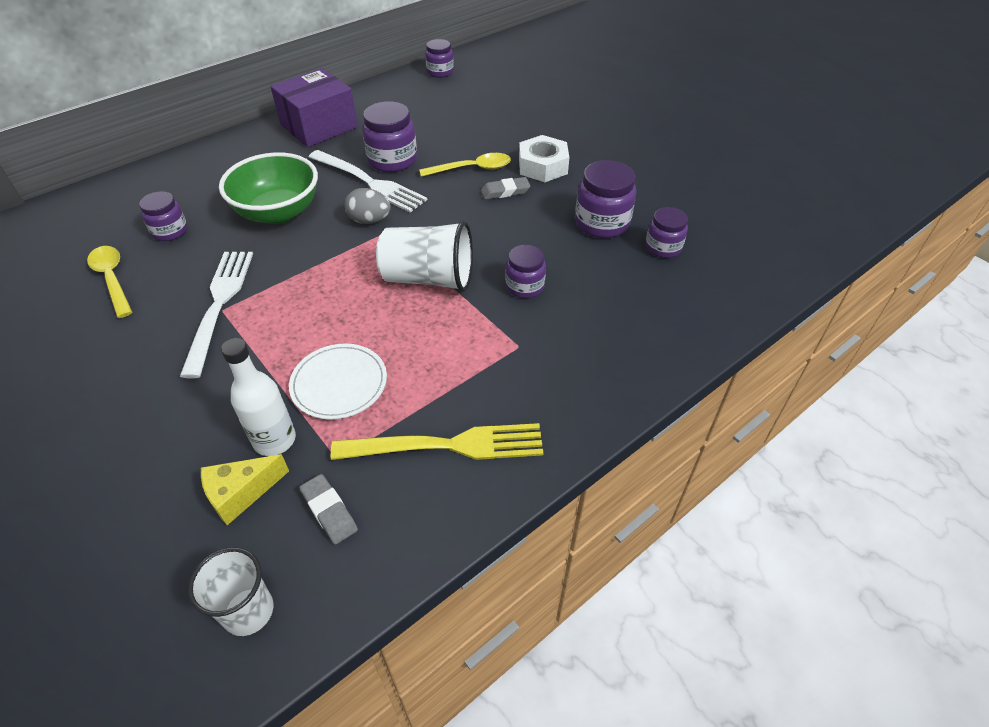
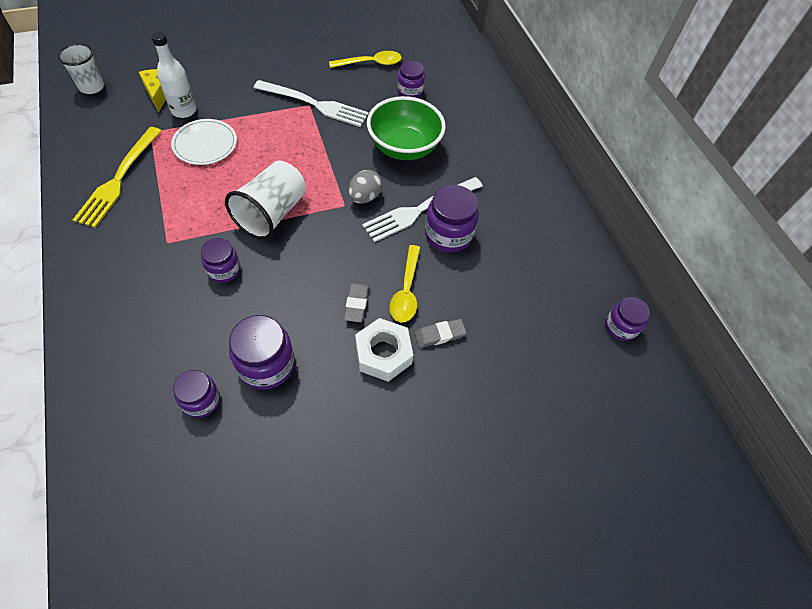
camera: 105 degrees right, 10 degrees up
purple box [271,68,358,147] -> none
grey eraser [299,474,358,545] -> grey eraser moved to [415,319,466,348]

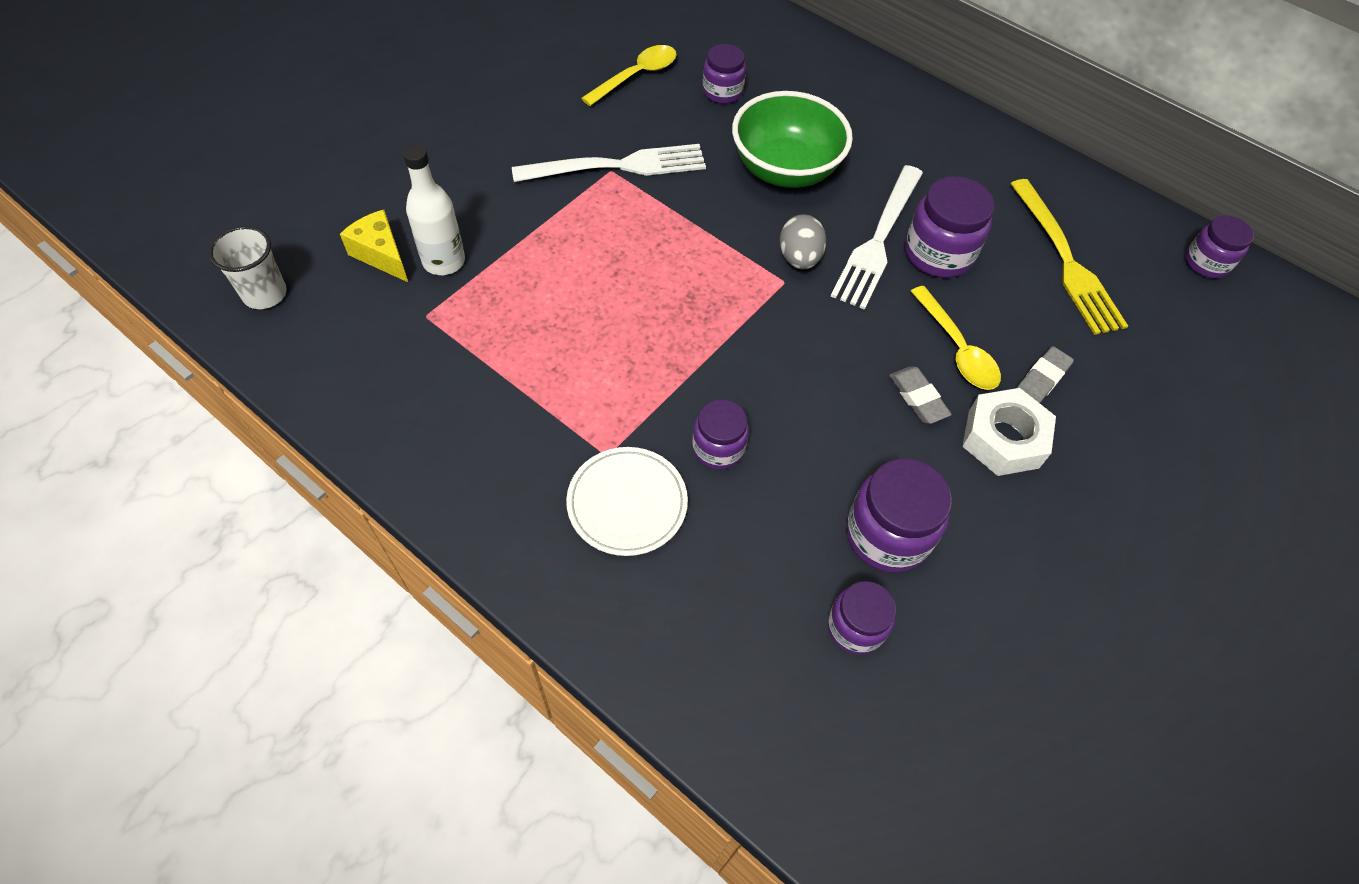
camera: 30 degrees left, 0 degrees up
yellow fork [73,127,161,228] -> yellow fork moved to [1010,179,1128,335]
white plate [171,119,237,165] -> white plate moved to [566,447,688,556]
white cup [225,161,306,240] -> none

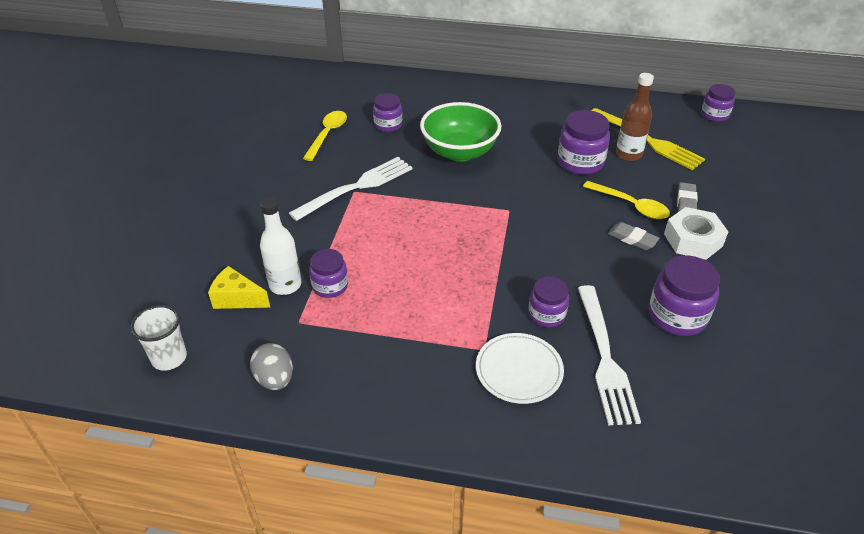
camera: 25 degrees left, 15 degrees down
grey egg [780,214,826,269] -> grey egg moved to [250,343,293,390]
purple jar [827,581,896,655] -> purple jar moved to [309,249,348,298]
white fork [831,165,923,310] -> white fork moved to [578,285,641,425]
none -> brown bottle [616,73,654,161]

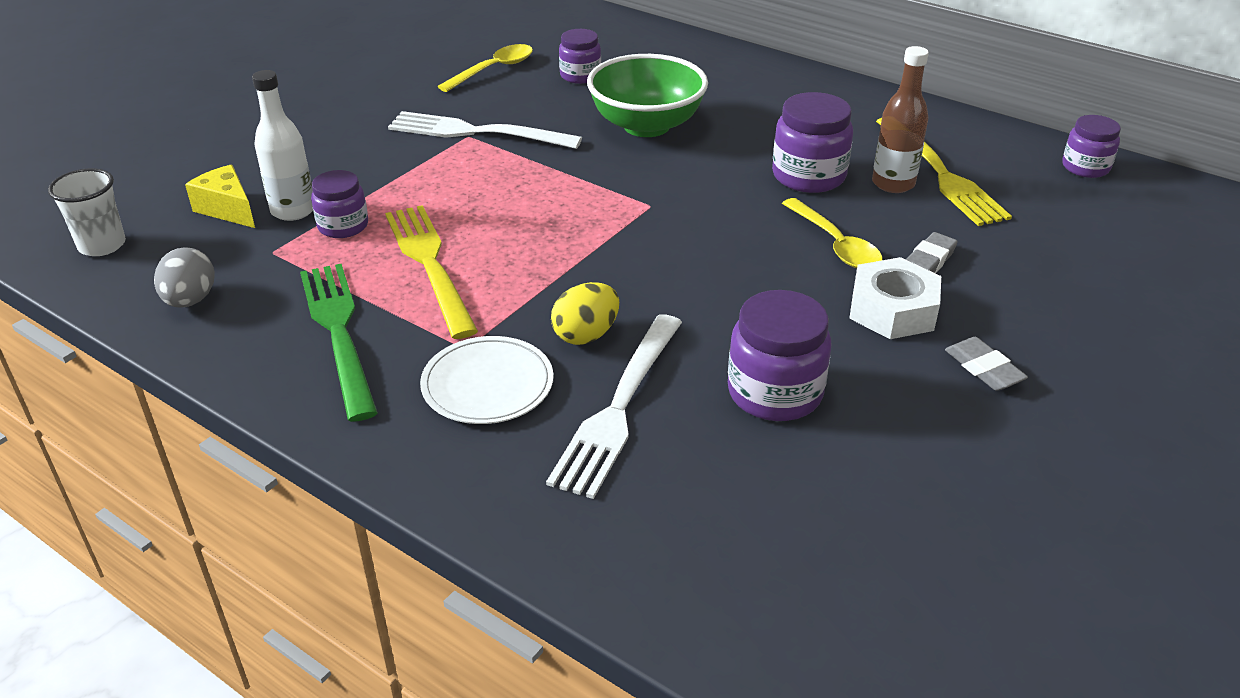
camera: 25 degrees right, 5 degrees down
white fork [289,157,412,221] -> white fork turned 150 degrees counterclockwise [388,111,582,149]
purple jar [528,276,569,327] -> yellow egg [551,282,619,345]
grey eraser [608,222,660,250] -> grey eraser moved to [945,337,1028,391]
none -> green fork [300,264,378,422]
none -> yellow fork [385,205,478,339]

